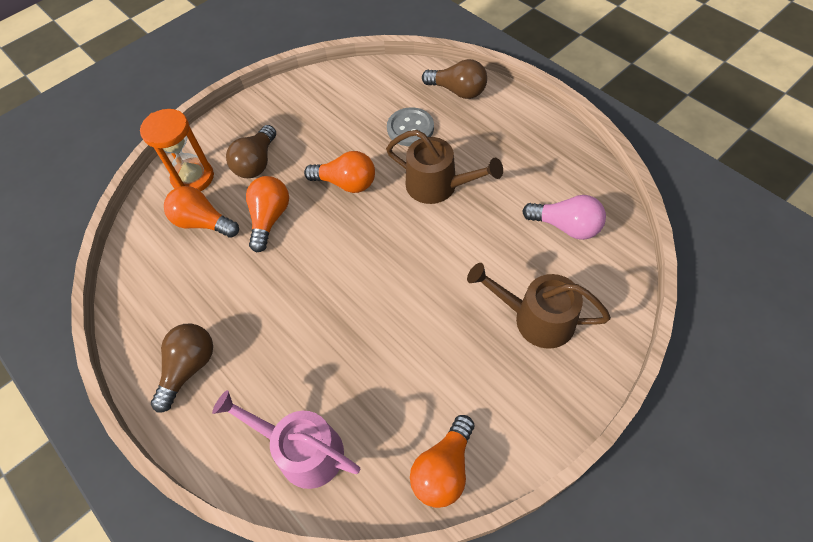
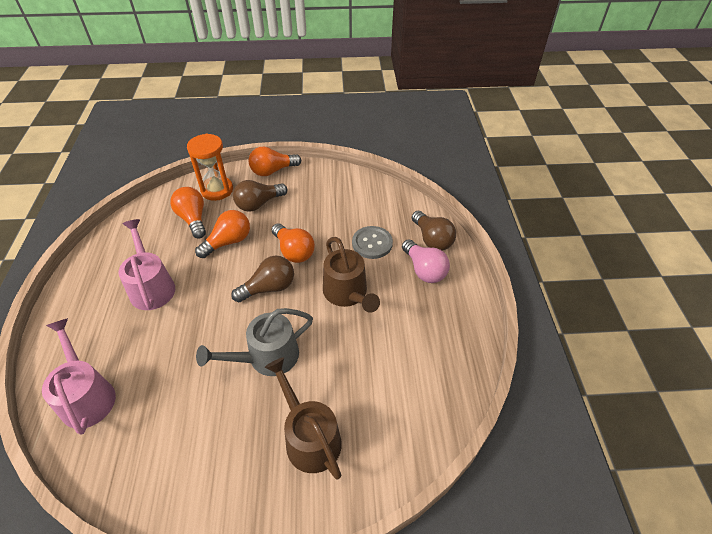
camera: 35 degrees right, 10 degrees down
brown light bulb [151,324,213,413] -> brown light bulb moved to [231,256,294,302]
orange light bulb [410,415,474,508] -> orange light bulb moved to [249,147,301,176]
pink light bulb [522,195,606,240] -> pink light bulb moved to [402,239,450,283]
none -> pink watering can [119,219,175,310]
none -> grey watering can [196,308,313,376]

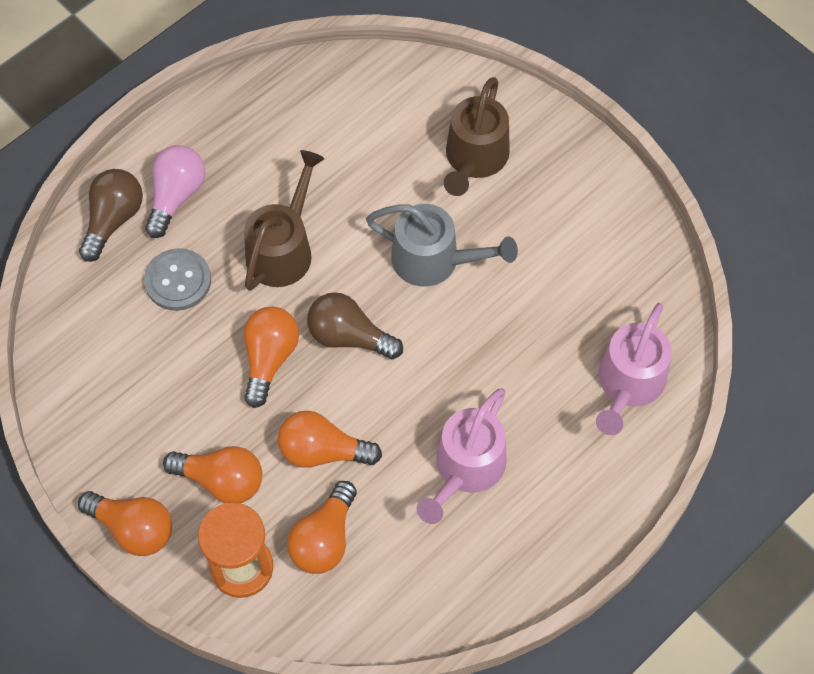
camera: 130 degrees left, 15 degrees up
brown light bulb [233,180,288,212] -> orange light bulb [163,446,262,503]

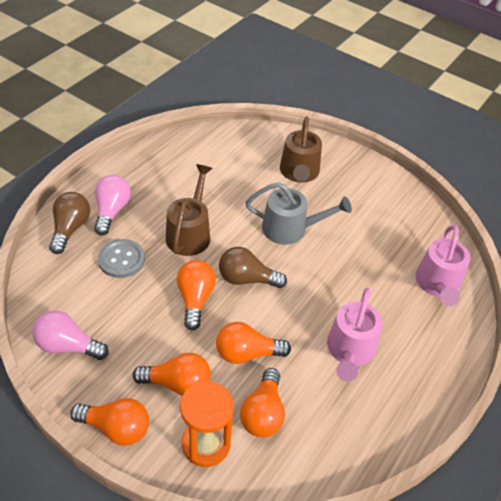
camera: 15 degrees left, 15 degrees down
none -> pink light bulb [33,311,109,360]

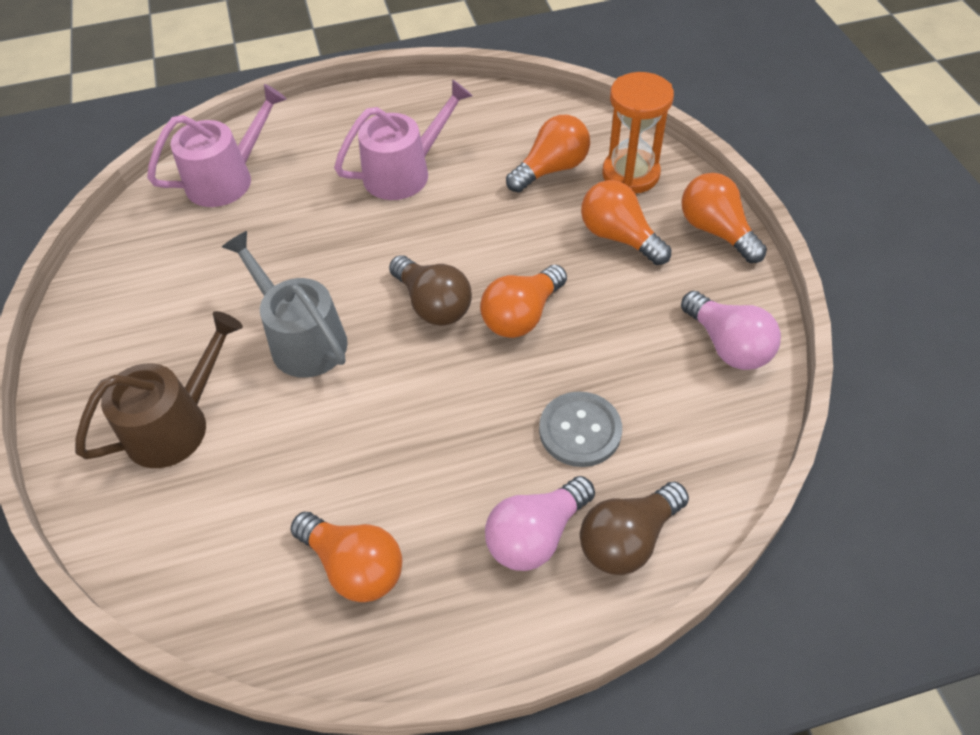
camera: 135 degrees left, 5 degrees up
brown watering can [166,164,213,256] -> none
orange light bulb [216,322,291,364] -> orange light bulb moved to [291,512,402,602]

